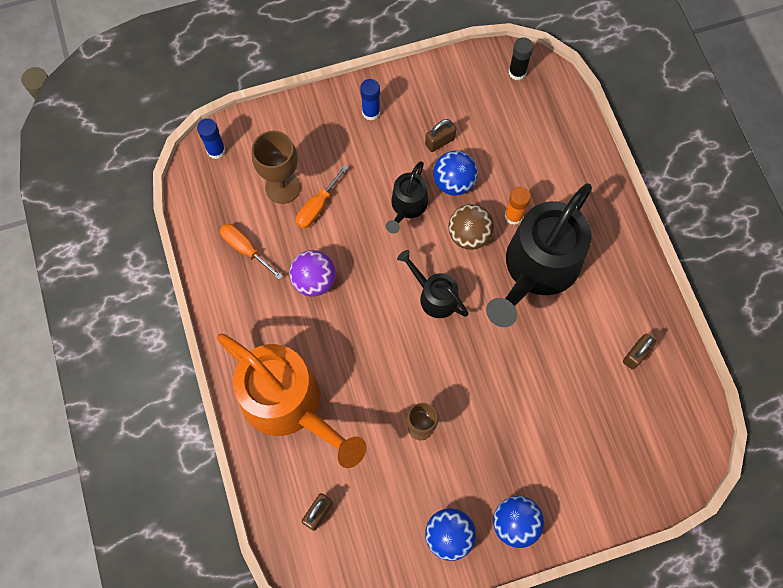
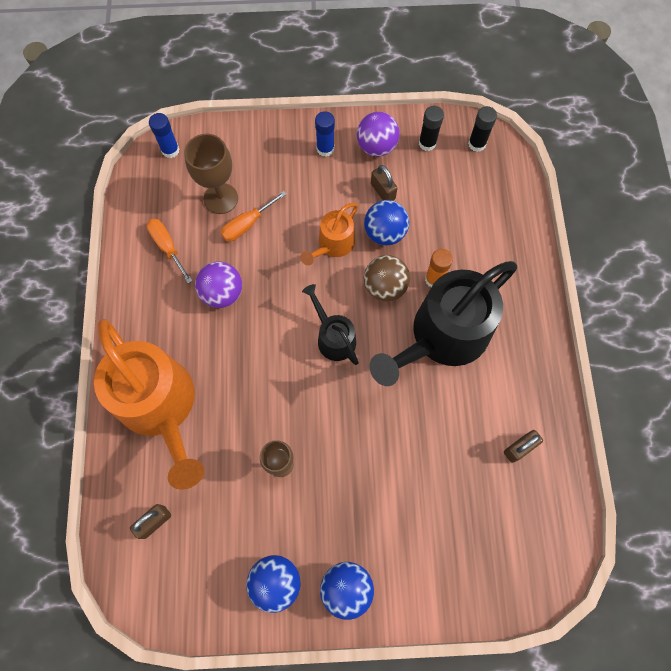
camera: 15 degrees right, 0 degrees up
black watering can [386,161,428,234] -> orange watering can [301,203,358,265]
brown padlock [425,119,456,152] -> brown padlock turned 75 degrees clockwise [371,165,397,201]
none -> purple ball [357,112,400,157]
none -> black glue stick [419,106,444,151]

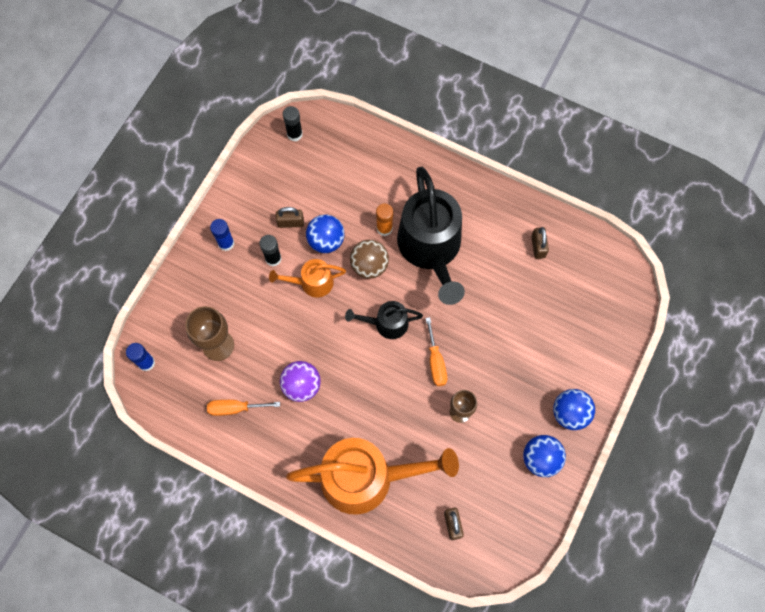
camera: 60 degrees left, 0 degrees up
orange screwdriver [221,191,287,241] -> orange screwdriver moved to [426,317,447,386]
orange watering can [301,203,358,265] -> orange watering can turned 105 degrees clockwise [269,259,346,298]
purple ball [357,112,400,157] -> none
black glue stick [419,106,444,151] -> black glue stick moved to [259,235,282,266]

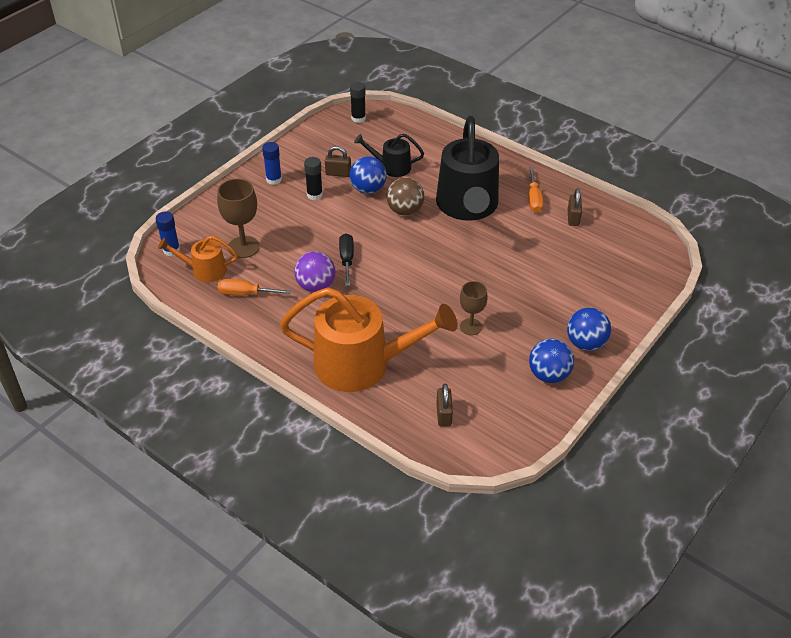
camera: 10 degrees right, 25 degrees down
orange watering can [269,259,346,298] -> orange watering can moved to [158,236,238,282]
black watering can [345,301,423,339] -> black watering can moved to [354,134,424,177]
orange glue stick [376,203,393,236] -> none
orange screwdriver [426,317,447,386] -> orange screwdriver moved to [529,167,544,213]
none -> black screwdriver [339,233,354,286]

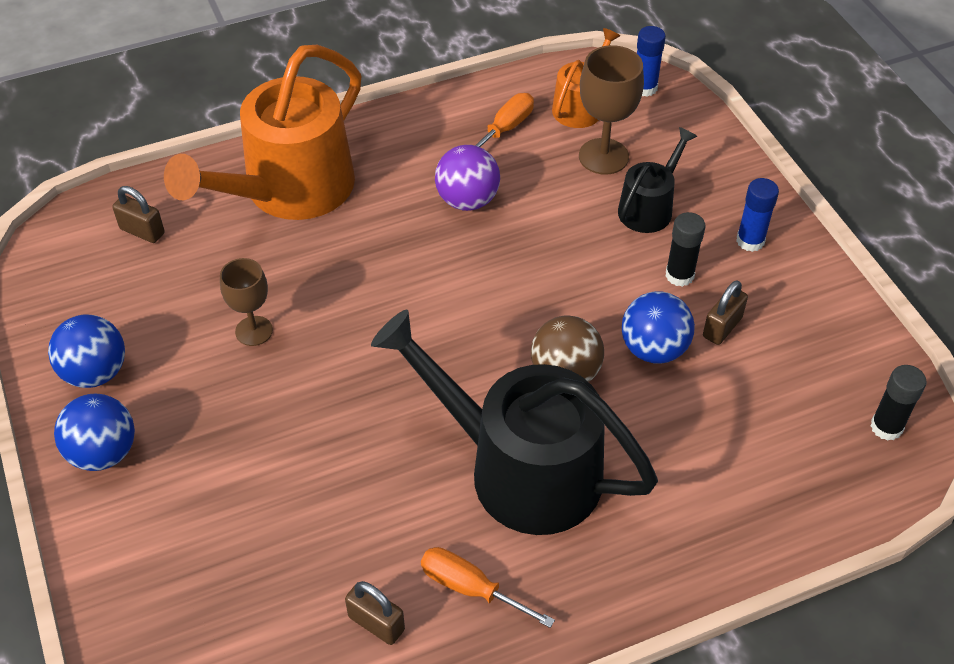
camera: 120 degrees right, 5 degrees up
black screwdriver [339,233,354,286] -> none
black watering can [354,134,424,177] -> black watering can moved to [618,127,698,233]

